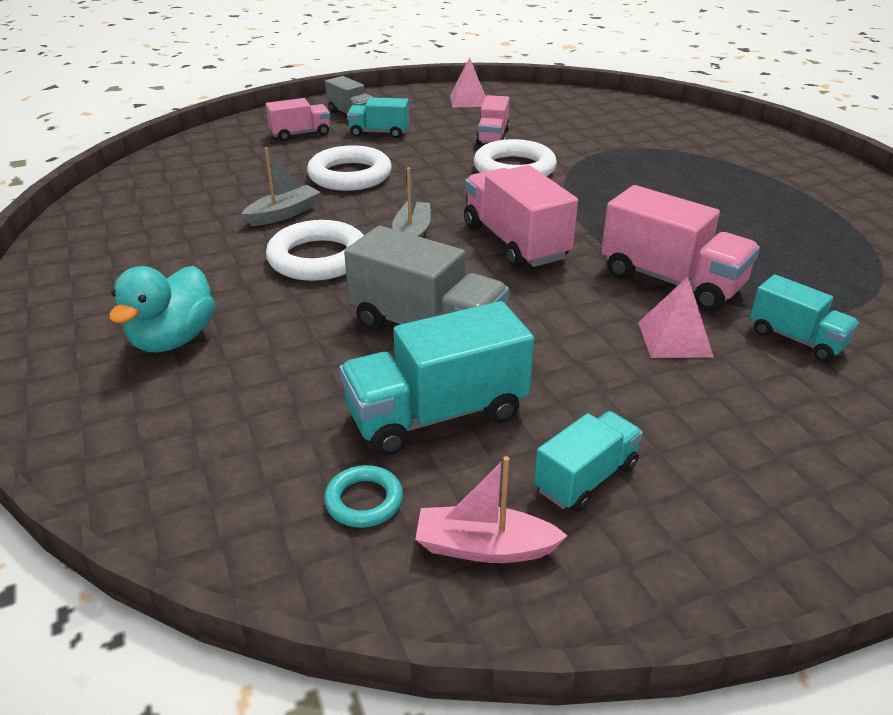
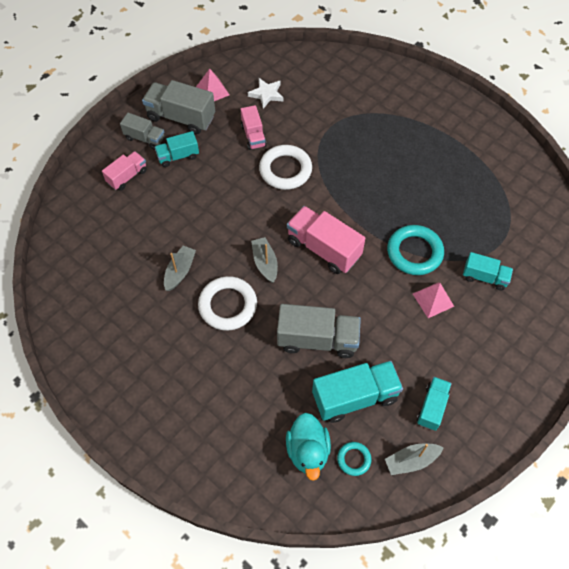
camera: 25 degrees left, 25 degrees up
turquoise duck [109,266,215,353] -> turquoise duck moved to [286,413,331,481]
white ring [307,145,392,191] -> none
turquoise truck [339,301,534,456] -> turquoise truck turned 150 degrees counterclockwise [312,361,403,423]
pink boat [415,456,568,563] -> grey boat [385,444,444,475]
pink truck [601,185,760,311] -> turquoise ring [387,225,444,275]
none -> grey truck [142,80,215,135]
none -> white star [248,78,284,109]

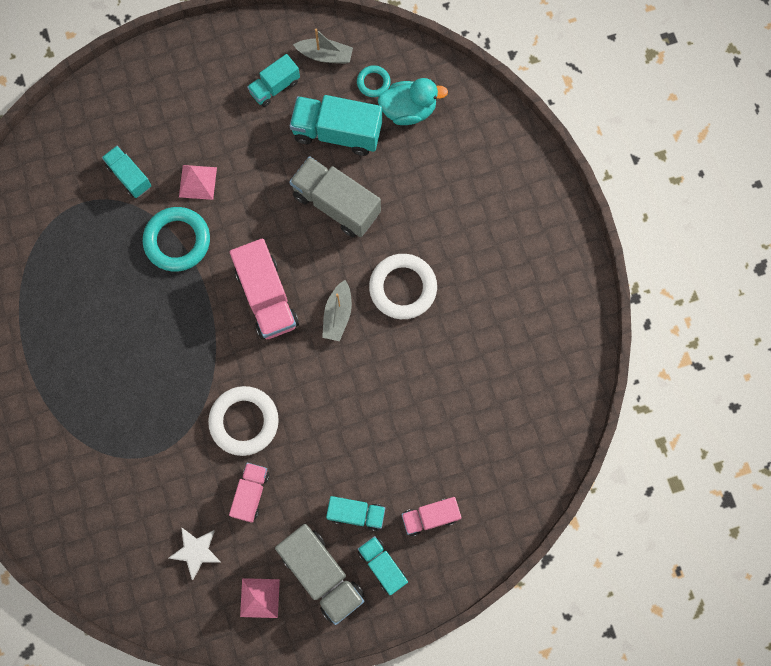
camera: 150 degrees left, 15 degrees up
grey truck [120,113,165,150] -> turquoise truck [358,536,408,595]
grey boat [164,246,196,291] -> none
turquoise duck [286,413,331,481] -> turquoise duck turned 60 degrees clockwise [378,78,448,125]

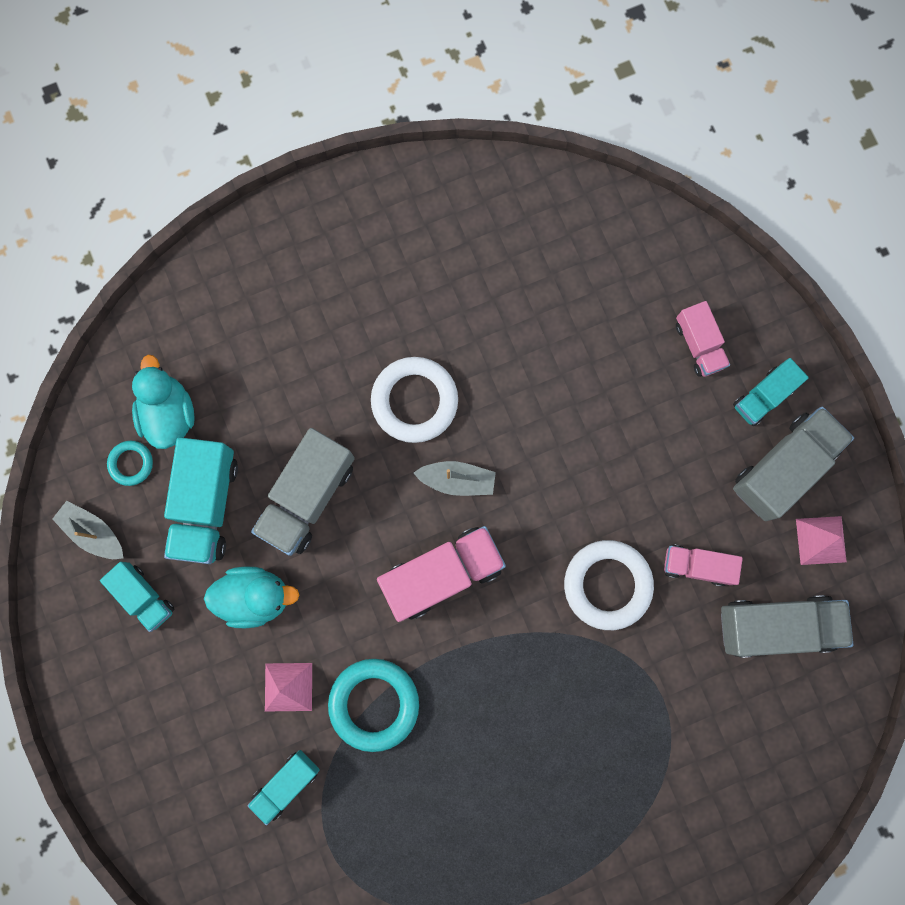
camera: 95 degrees left, 5 degrees up
white star [169,528,221,580] -> grey truck [721,595,853,658]
grey boat [293,29,353,64] -> grey boat turned 60 degrees counterclockwise [52,501,123,559]
turquoise truck [326,496,385,531] -> none
none -> turquoise duck [204,566,299,628]

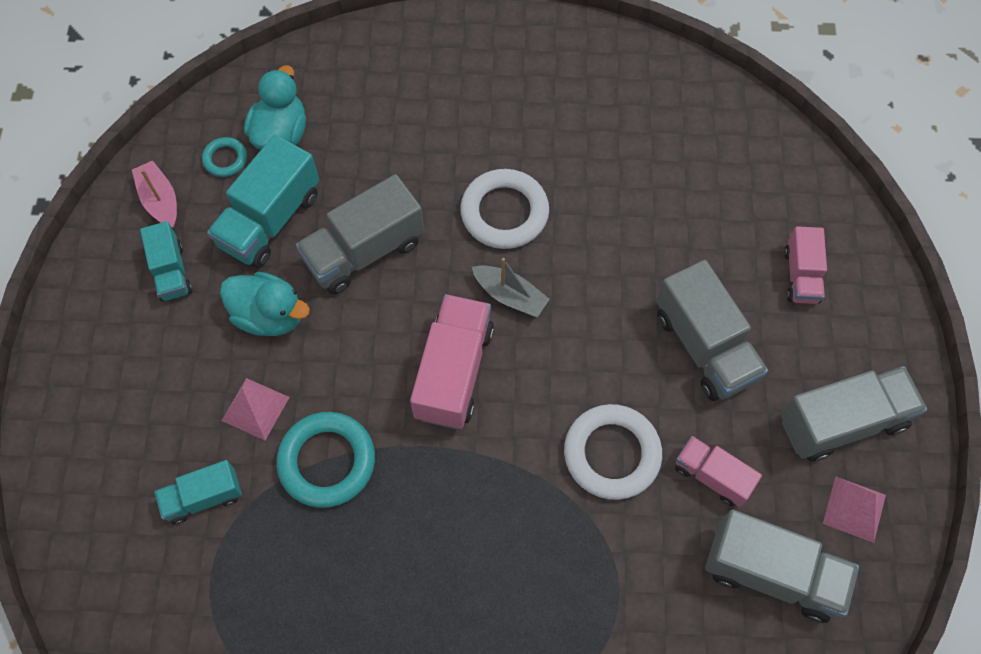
camera: 25 degrees right, 15 degrees down
grey boat [52,501,123,559] -> pink boat [132,160,177,228]
pink truck [377,526,506,622] -> pink truck turned 75 degrees counterclockwise [410,294,494,429]
turquoise truck [733,358,809,426] -> none
none -> grey truck [656,260,768,401]

